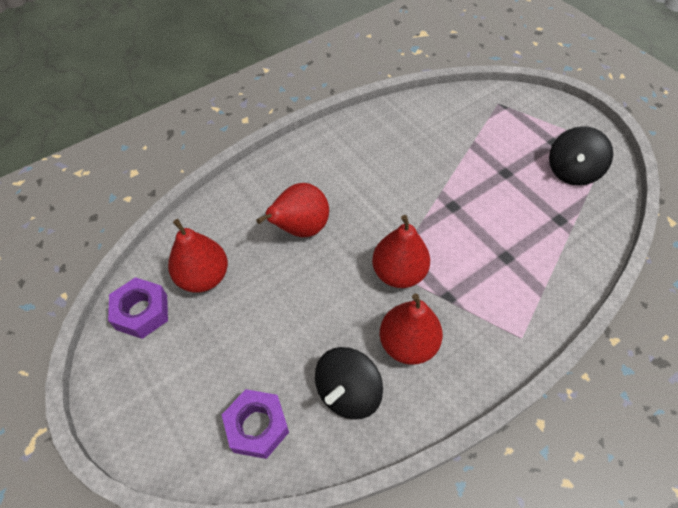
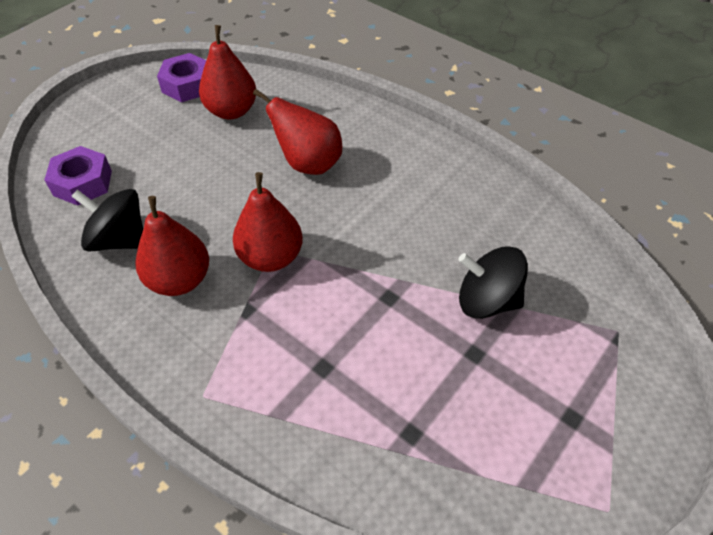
camera: 75 degrees right, 5 degrees down
black spinning top [549,126,613,186] -> black spinning top moved to [458,246,528,319]

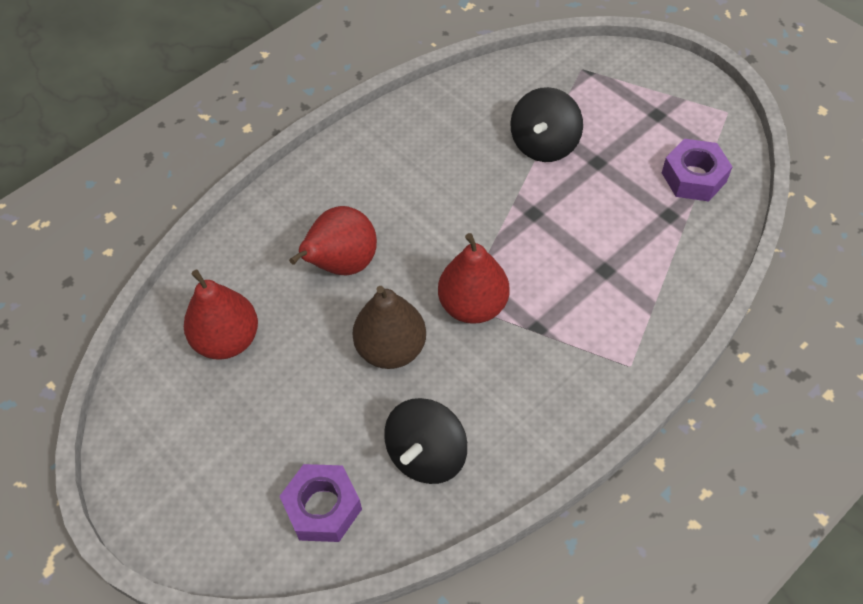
camera: 80 degrees left, 5 degrees up
red pear [136,196,209,296] -> none
purple nut [157,53,206,102] -> purple nut moved to [662,139,732,202]
none -> brown pear [352,286,426,369]

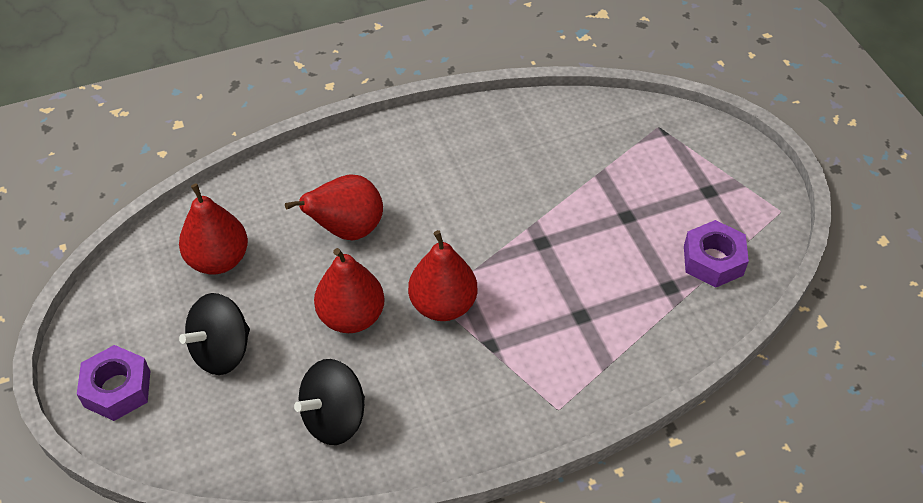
camera: 20 degrees right, 5 degrees down
purple nut [279,464,362,542] -> purple nut moved to [77,345,150,421]
brown pear [352,286,426,369] -> red pear [314,248,385,333]
black spinning top [510,87,583,162] -> black spinning top moved to [179,293,250,375]

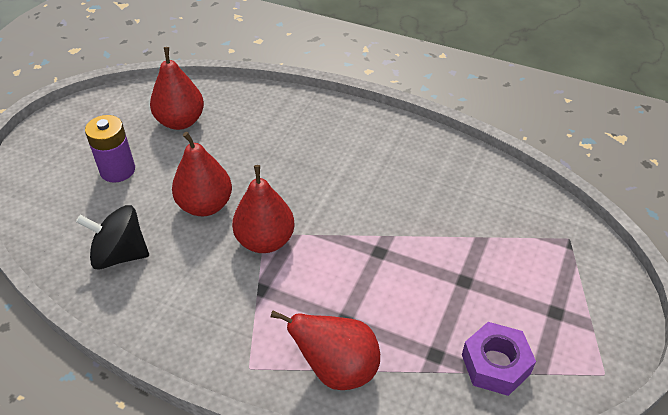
camera: 45 degrees right, 5 degrees down
purple nut [77,345,150,421] -> none
black spinning top [179,293,250,375] -> purple battery [85,115,135,183]
red pear [285,174,383,240] -> red pear moved to [271,310,380,390]

